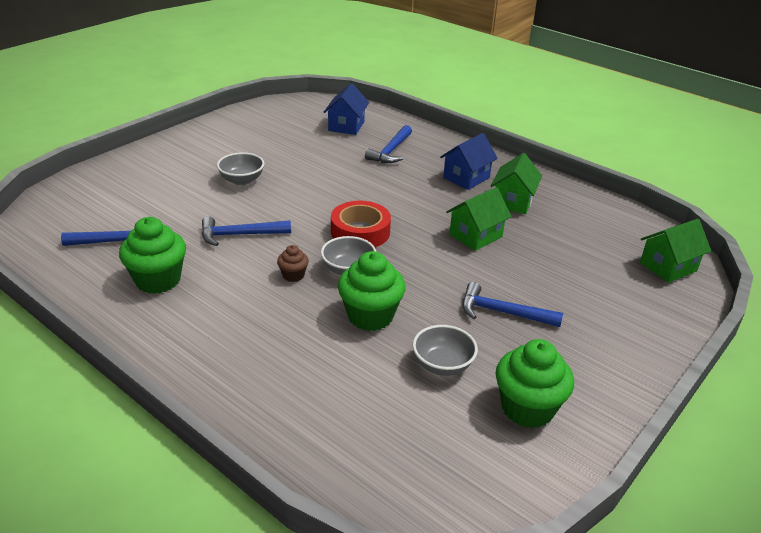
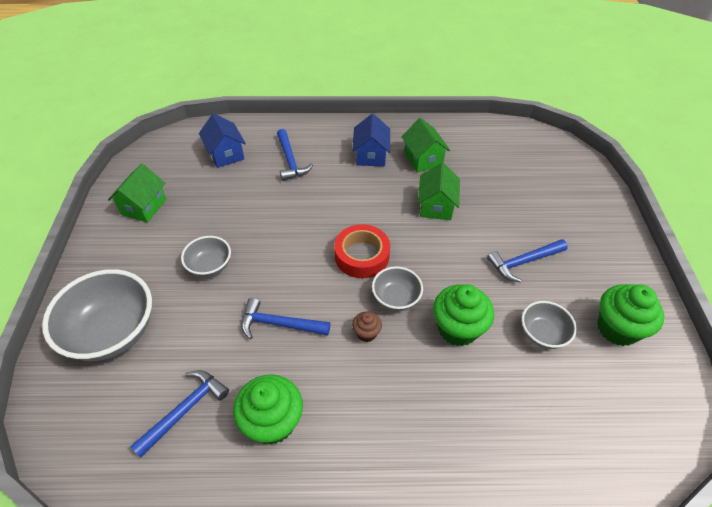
camera: 40 degrees left, 15 degrees up
blue hammer [202,216,291,246] -> blue hammer turned 60 degrees clockwise [241,298,330,339]
green house [640,219,711,283] -> green house moved to [108,164,166,223]
none -> grey bowl [42,269,152,361]

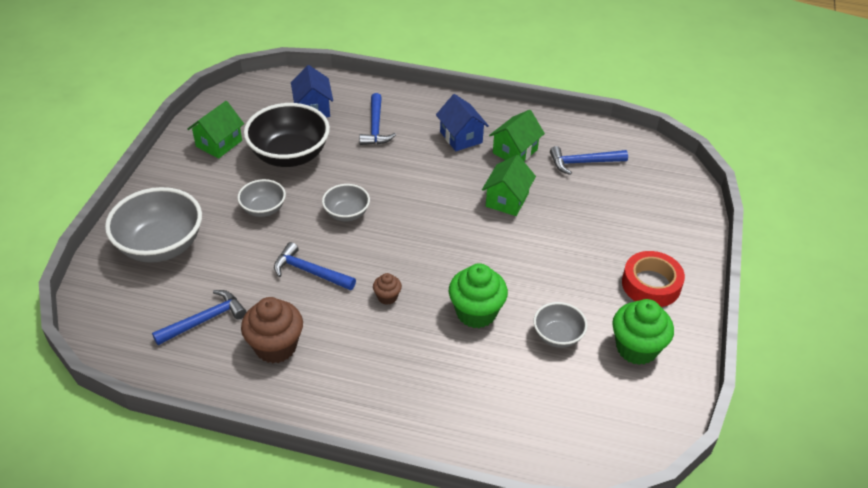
camera: 15 degrees right, 5 degrees down
green cupcake [233,374,303,445] -> brown cupcake [241,297,303,363]
red tape [334,224,390,278] -> red tape moved to [622,251,685,307]
blue house [352,114,390,166] -> blue house turned 45 degrees counterclockwise [436,94,489,151]
grey bowl [372,266,423,311] -> grey bowl moved to [322,184,370,222]
green house [401,118,450,172] -> green house turned 45 degrees clockwise [489,110,545,161]
blue hammer [487,239,568,282] -> blue hammer moved to [550,146,628,175]
none -> black bowl [244,103,330,167]

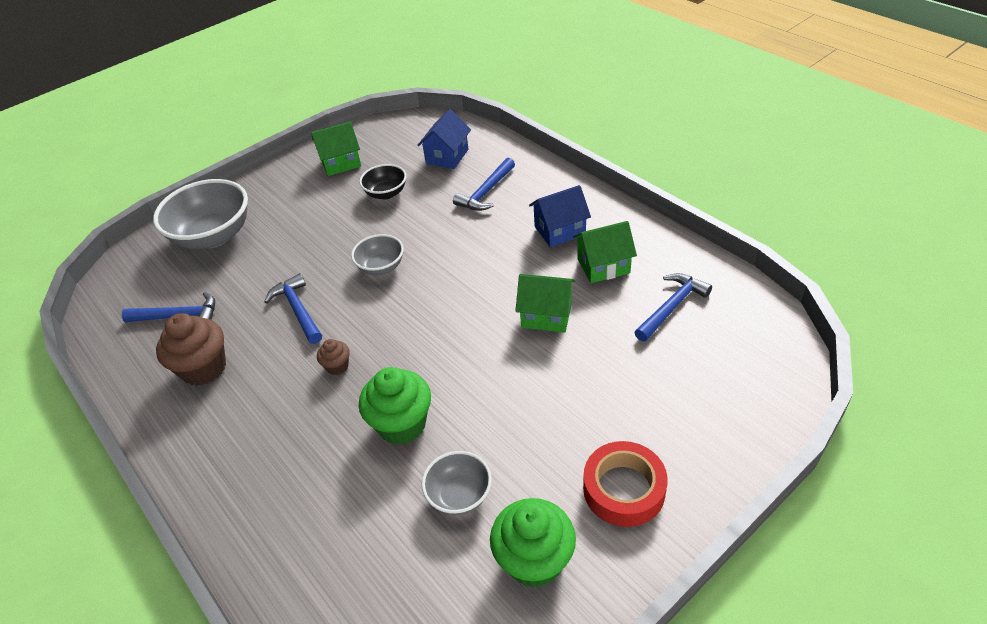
camera: 40 degrees right, 0 degrees up
grey bowl [237,179,286,217] -> none
black bowl [244,103,330,167] -> black bowl [359,164,407,199], size x0.53
blue house [436,94,489,151] -> blue house turned 60 degrees clockwise [529,185,591,247]
green house [482,155,536,216] -> green house turned 45 degrees clockwise [515,274,575,333]
blue hammer [550,146,628,175] -> blue hammer turned 105 degrees clockwise [634,273,712,342]

